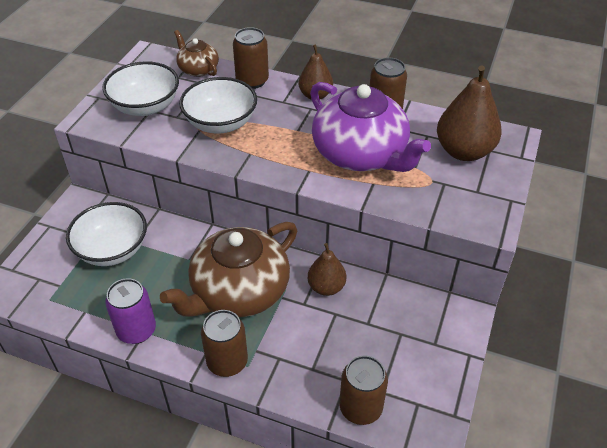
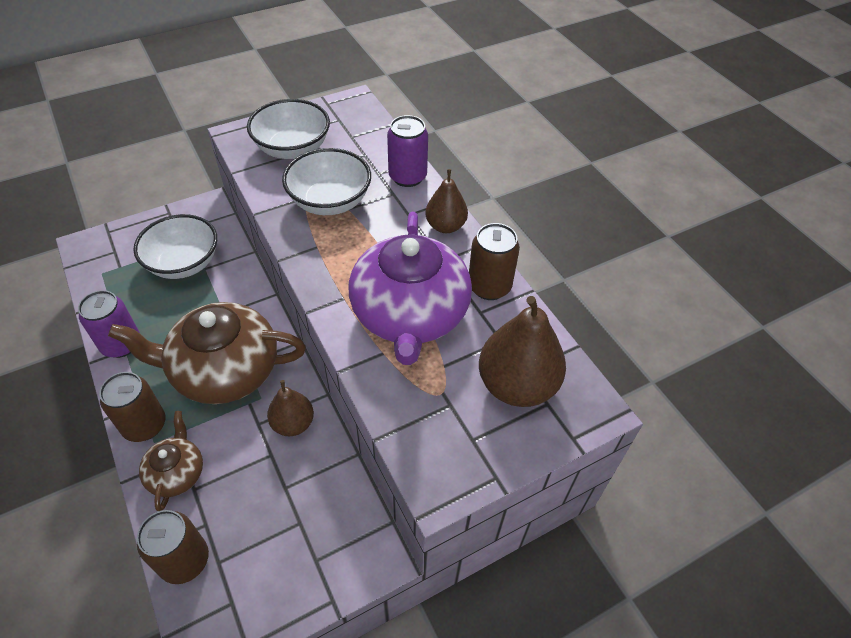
camera: 40 degrees right, 5 degrees up
brown teapot [174,30,219,77] -> brown teapot moved to [139,411,203,511]
brown can [233,27,269,89] -> purple can [387,115,428,187]

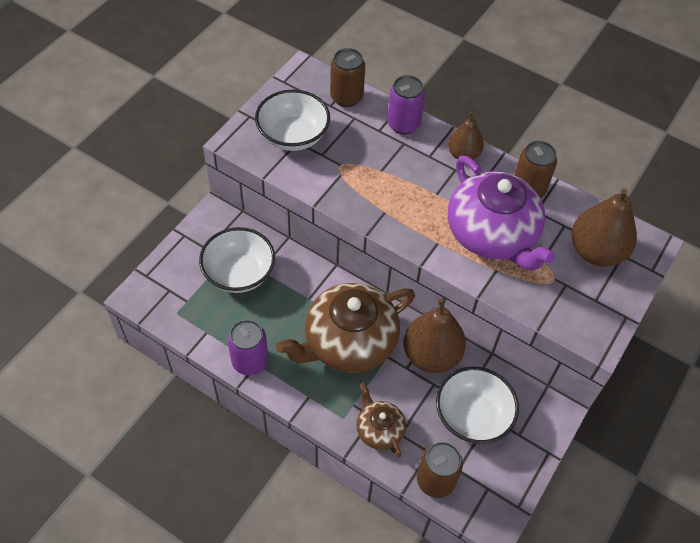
camera: 30 degrees left, 5 degrees up
brown can [99,372,166,442] -> brown can moved to [330,48,365,107]
brown pear [267,380,314,436] -> brown pear [403,299,466,373], size x1.65
white bowl [282,148,371,215] -> white bowl moved to [436,367,519,444]

